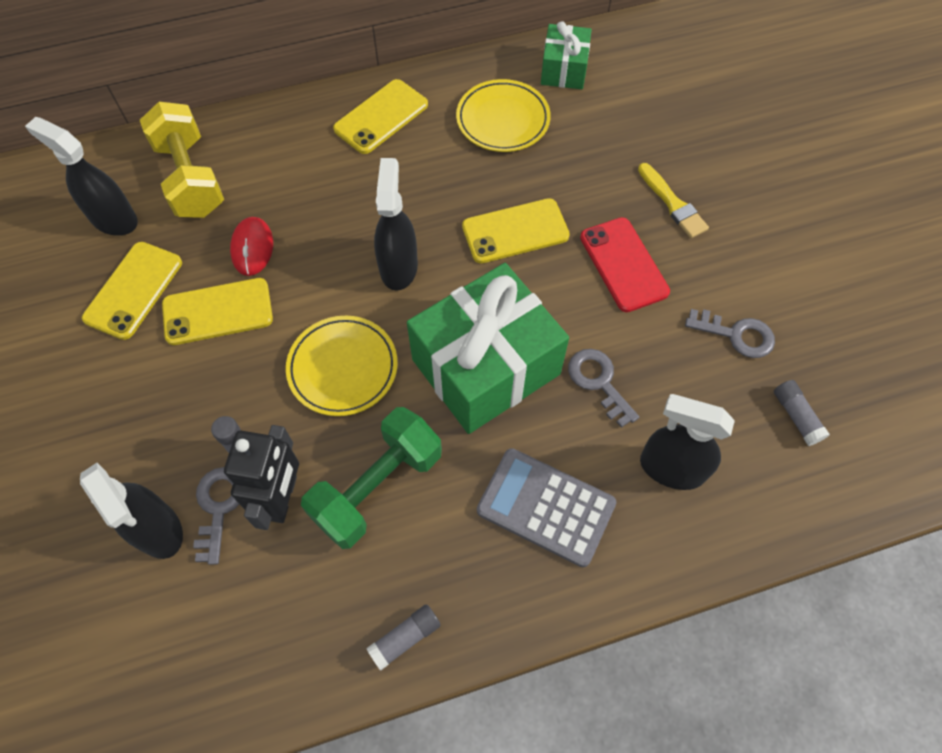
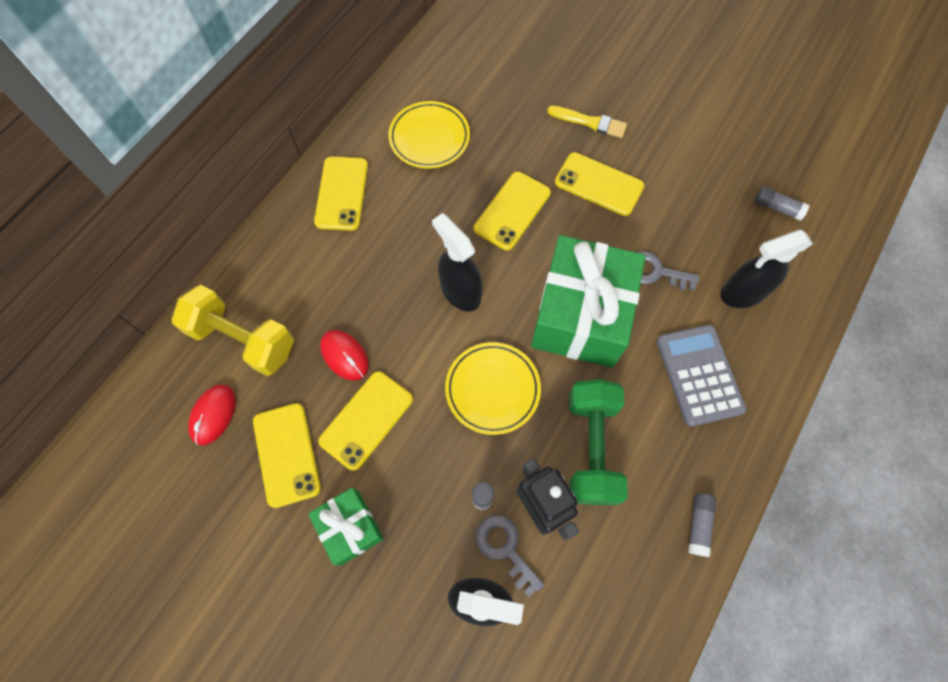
camera: 40 degrees left, 5 degrees up
black spray bottle [25,117,138,236] -> red mouse [188,385,235,445]
grey calculator [477,448,616,567] -> grey calculator turned 90 degrees clockwise [657,324,746,427]
green gift [541,21,592,89] -> green gift moved to [308,488,384,565]
red phone [580,217,670,312] -> yellow phone [555,152,644,216]
grey key [685,309,775,358] -> none

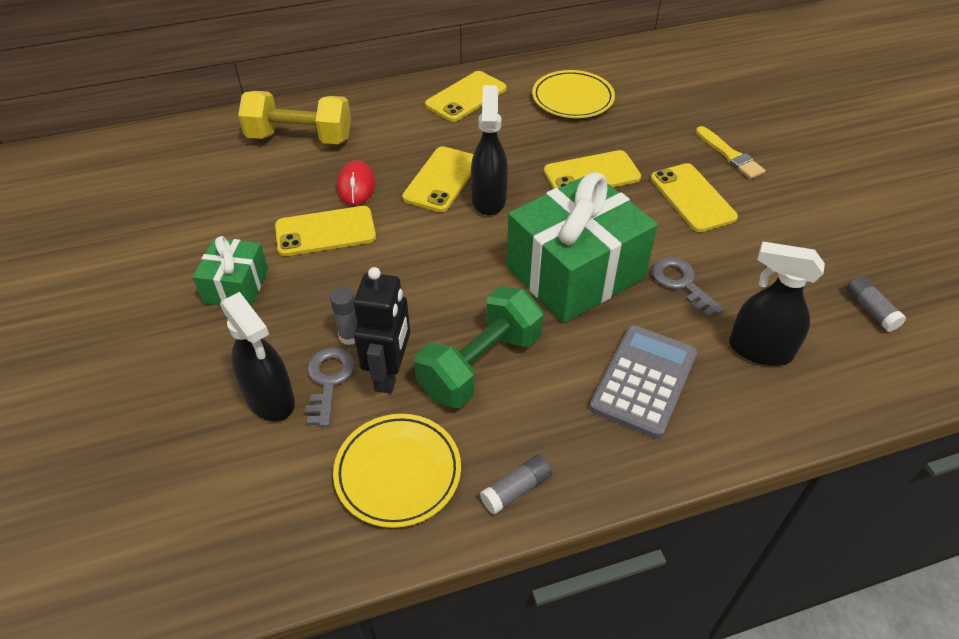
camera: 40 degrees right, 20 degrees down
yellow dumbbell [171,285,294,376] -> yellow dumbbell turned 60 degrees counterclockwise [238,91,351,144]
red mouse [188,385,235,445] -> none
yellow phone [253,403,321,508] -> yellow phone moved to [402,146,473,212]
yellow plate [445,342,541,435] -> yellow plate moved to [333,414,461,528]

